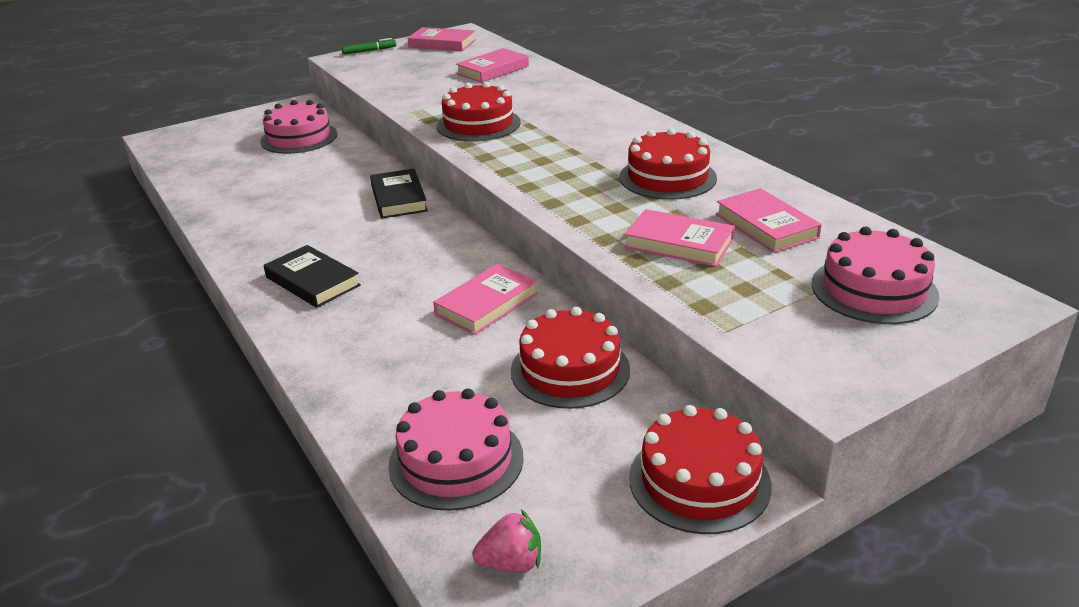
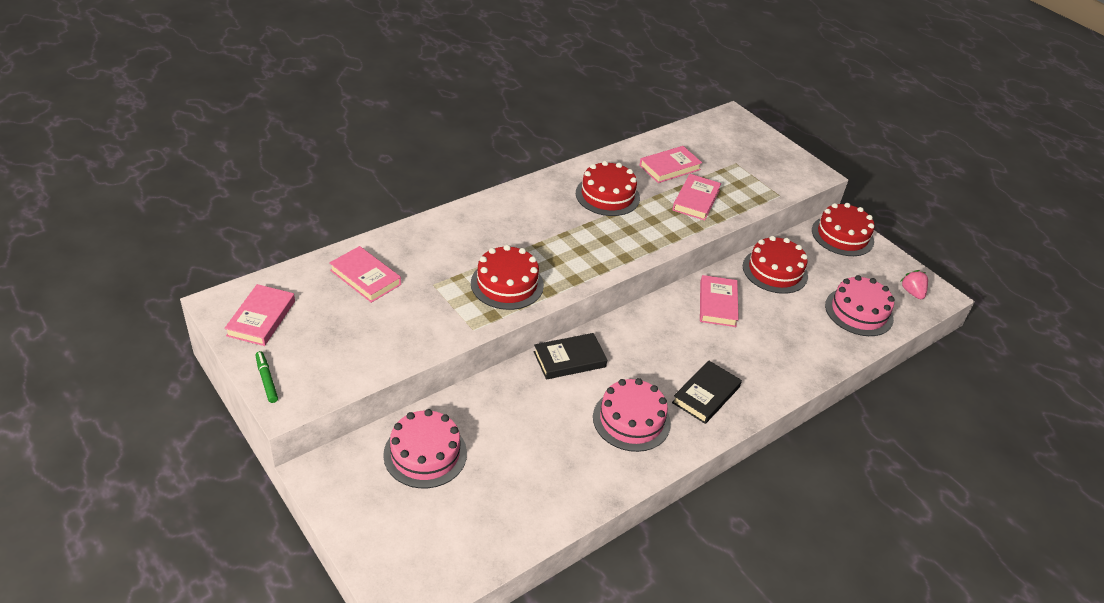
camera: 100 degrees left, 10 degrees up
pink book [433,264,538,335] -> pink book turned 60 degrees clockwise [700,275,739,327]
pink cake [812,227,939,324] -> pink cake moved to [593,378,671,452]

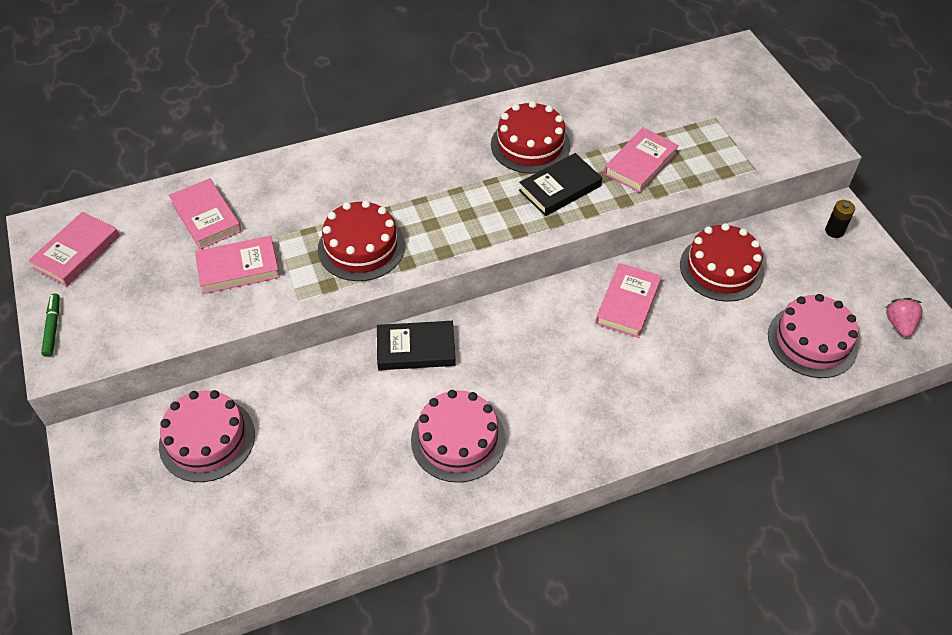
camera: 20 degrees right, 10 degrees up
pink book [639,146,702,183] -> pink book moved to [195,236,280,294]
black book [672,361,742,424] -> black book moved to [519,153,602,216]
red cake [812,203,875,256] -> black battery [825,200,855,238]

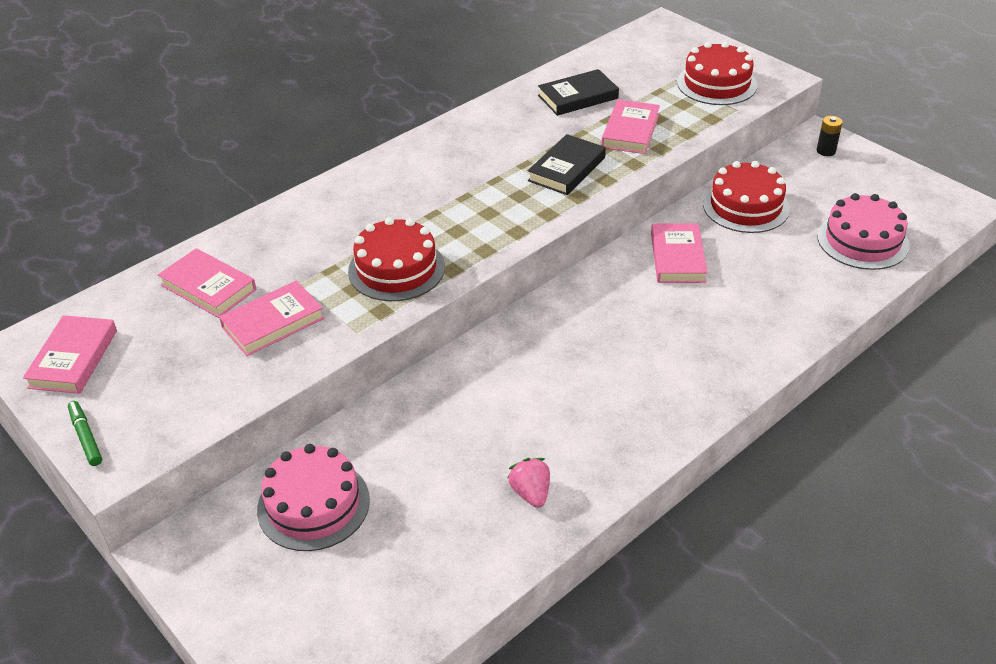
camera: 20 degrees left, 10 degrees down
black book [377,321,456,370] -> black book moved to [538,69,619,116]
pink cake [411,390,506,483] -> none
red cake [491,101,571,174] -> red cake moved to [677,42,757,105]
pink strawberry [885,298,923,337] -> pink strawberry moved to [508,458,550,508]

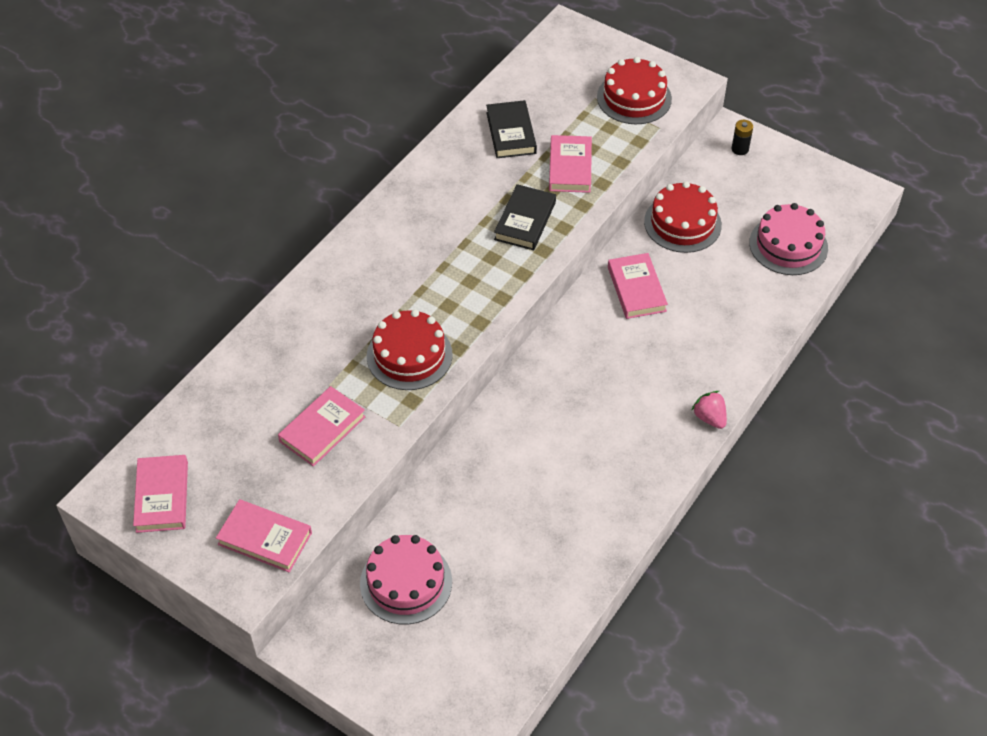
camera: 15 degrees left, 10 degrees up
green marker [68,401,102,466] -> none
pink book [158,248,257,318] -> pink book moved to [216,499,312,572]
pink strawberry [508,458,550,508] -> pink strawberry moved to [692,391,727,429]
black book [538,69,619,116] -> black book turned 60 degrees counterclockwise [486,100,537,158]

